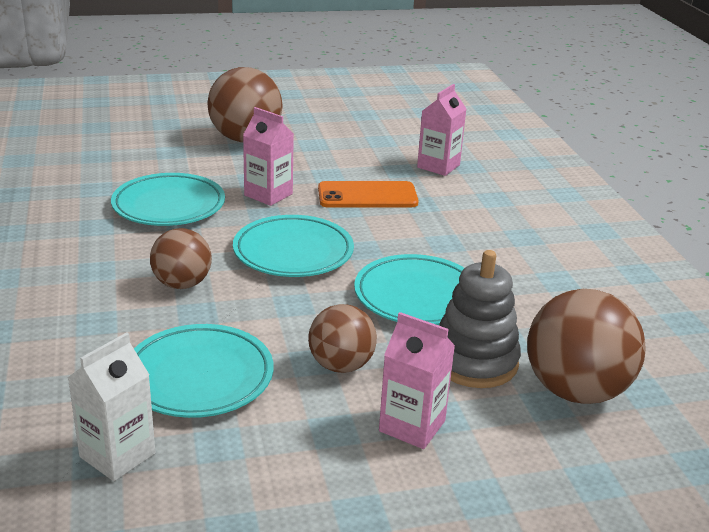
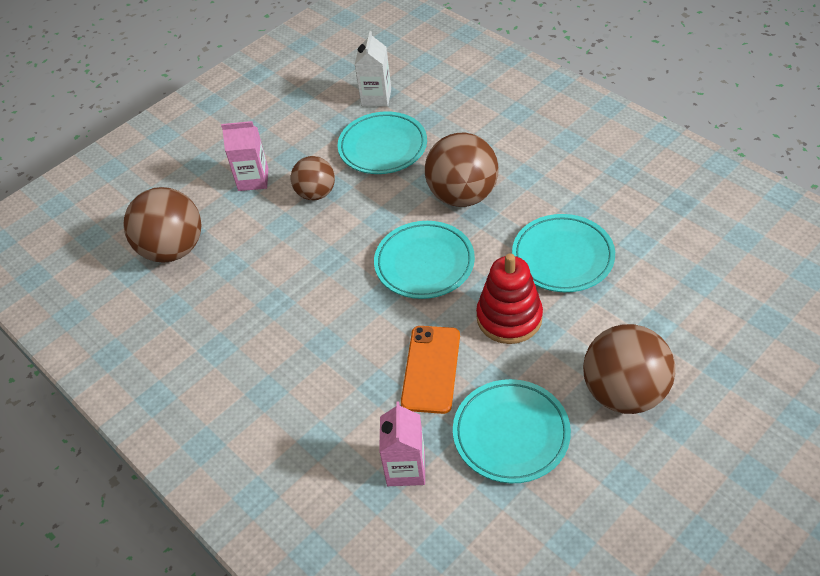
camera: 155 degrees right, 20 degrees up
brown ball [150,228,212,289] -> brown ball [425,133,499,207], size x1.62
pink carton [243,107,294,206] -> red stacking toy [476,253,543,344]
orange phone [318,181,419,208] -> orange phone turned 45 degrees counterclockwise [401,326,460,414]
turquoise plate [354,254,464,325] -> turquoise plate moved to [453,379,571,483]
grey stacking toy [439,250,521,388] -> none

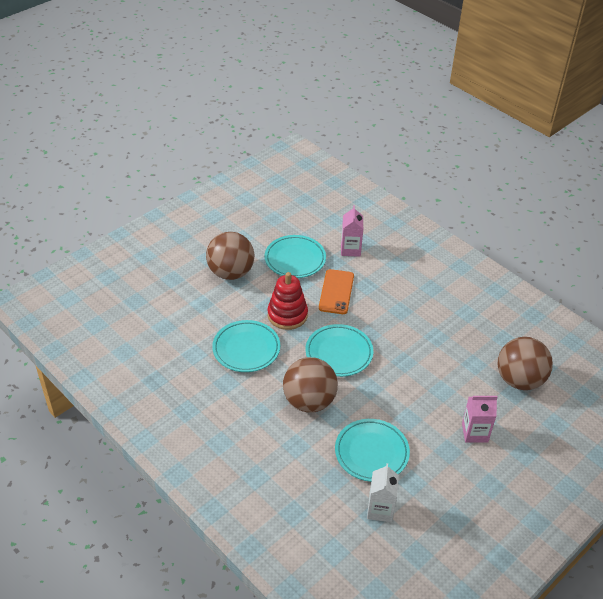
camera: 175 degrees right, 5 degrees down
brown ball [291,156,335,200] -> none

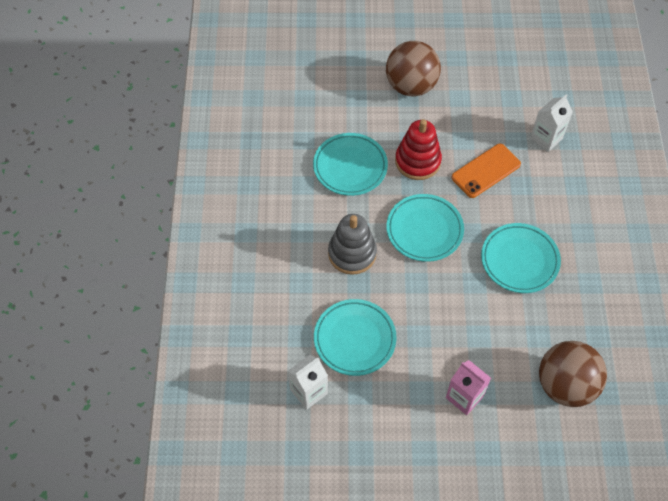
camera: 45 degrees right, 15 degrees up
turquoise plate [265,235,326,278] -> turquoise plate moved to [481,223,561,293]
brown ball [283,357,338,413] -> grey stacking toy [328,214,377,275]
pink carton [341,205,363,257] -> white carton [530,94,573,152]

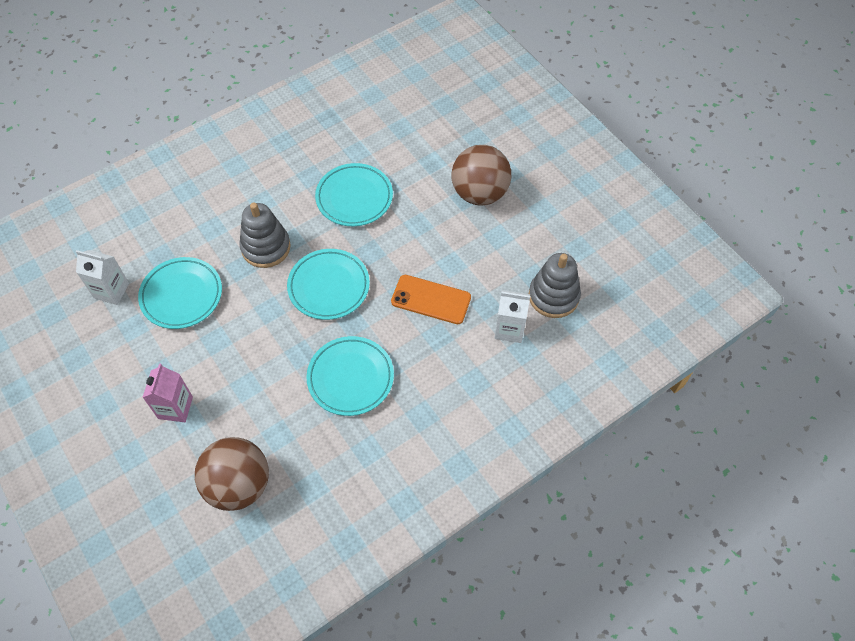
camera: 55 degrees right, 0 degrees up
red stacking toy [395,119,442,180] -> none
none -> grey stacking toy [529,253,581,318]

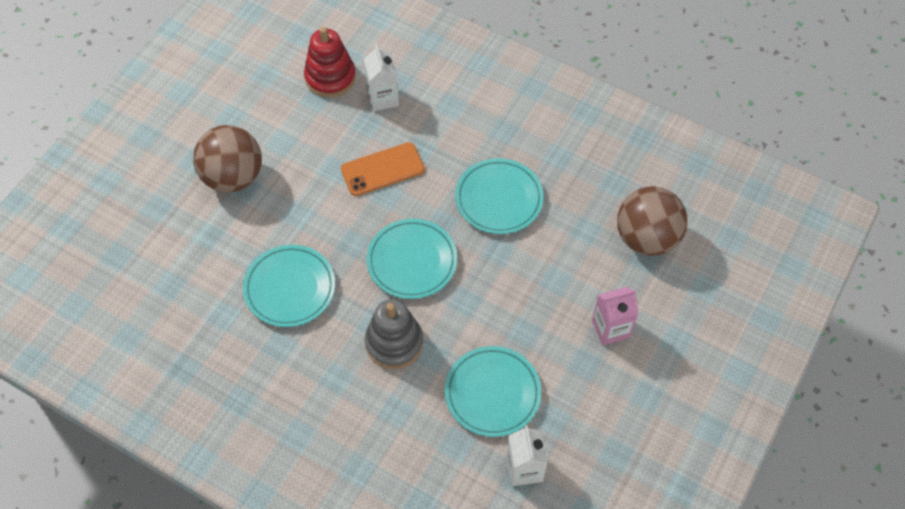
camera: 115 degrees left, 0 degrees up
orange phone [391,275,471,324] -> orange phone turned 75 degrees clockwise [341,142,425,196]
grey stacking toy [529,253,581,318] -> red stacking toy [304,27,356,97]

